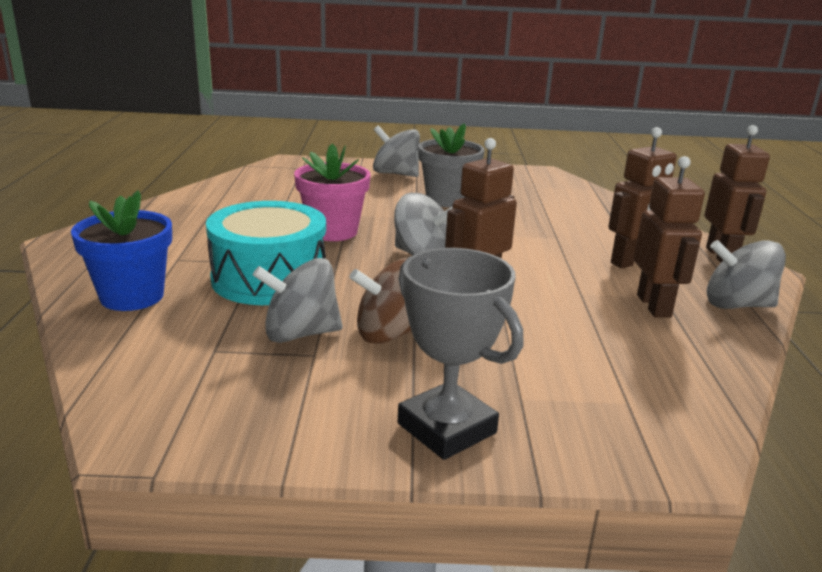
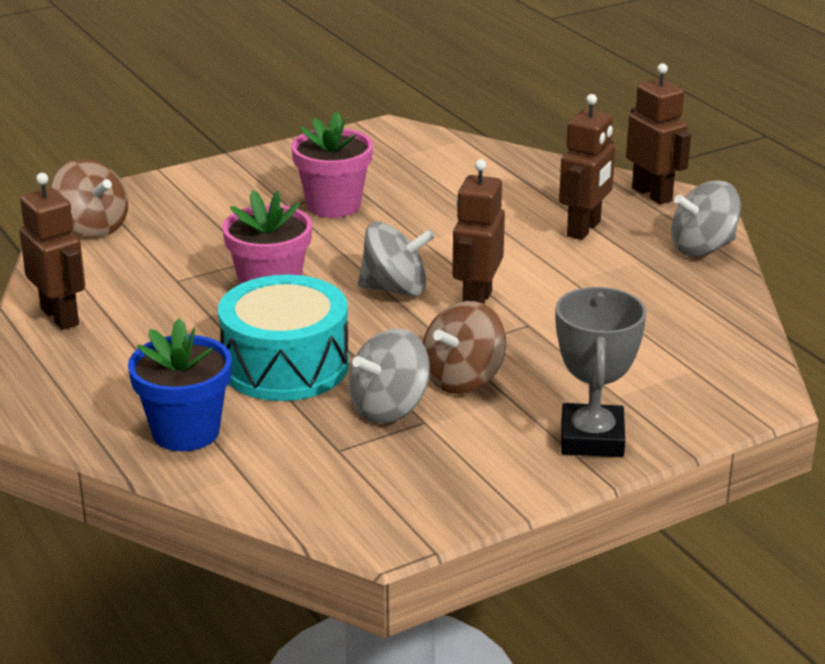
camera: 30 degrees left, 5 degrees up
grey spinning top [373,125,420,177] -> none
grey trophy [398,248,524,460] -> grey trophy turned 75 degrees clockwise [556,287,647,457]
grey flower pot [418,123,485,207] -> pink flower pot [291,112,373,218]
brown robot [634,156,705,318] -> brown robot moved to [19,173,85,330]
none -> brown spinning top [52,159,128,237]

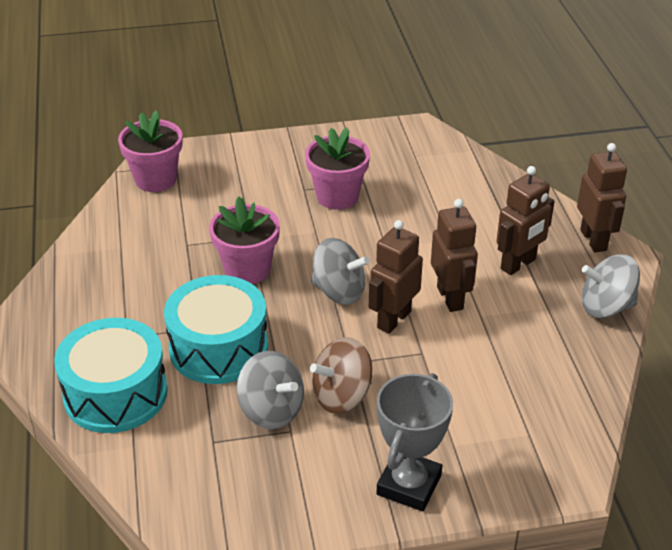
camera: 20 degrees right, 10 degrees up
brown robot [19,173,85,330] -> brown robot moved to [431,199,478,312]
brown spinning top [52,159,128,237] -> pink flower pot [118,110,182,192]
blue flower pot [128,319,232,451] -> turquoise drum [54,318,168,433]
grey spinning top [349,328,430,423] -> grey spinning top turned 120 degrees counterclockwise [237,351,304,429]

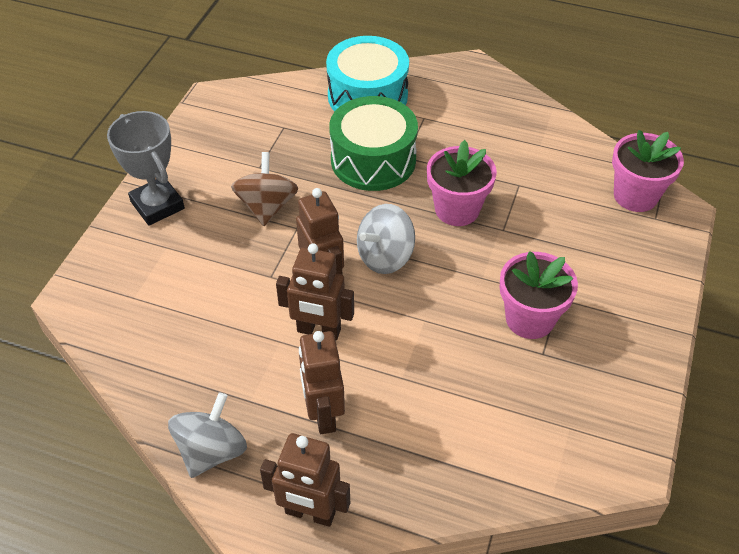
camera: 120 degrees right, 10 degrees up
turquoise drum [164,275,268,384] -> green drum [329,96,418,191]
grey spinning top [237,351,304,429] -> none

